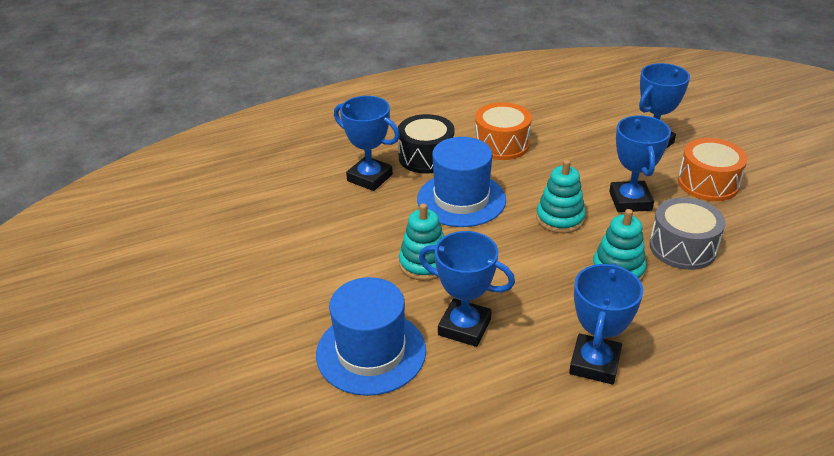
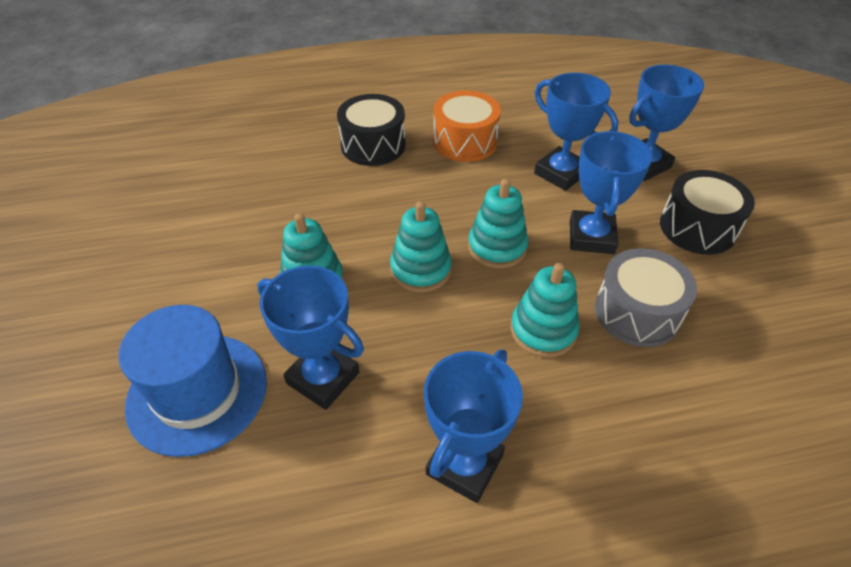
camera: 10 degrees right, 10 degrees up
blue trophy [334,96,400,191] -> blue trophy moved to [534,73,618,191]
blue hat [417,137,506,227] -> none
orange drum [678,138,748,201] -> black drum [660,170,755,255]
none -> turquoise stacking toy [390,201,452,292]

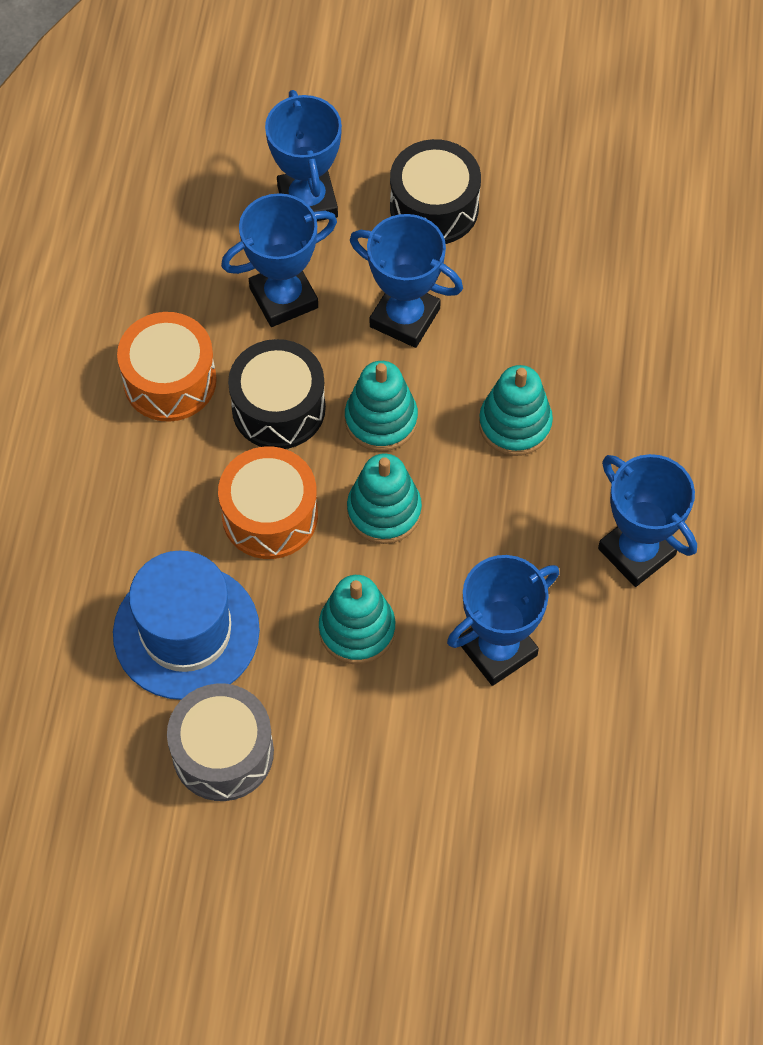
camera: 70 degrees left, 15 degrees up
blue hat [118,305,267,457] -> blue hat moved to [113,550,260,700]
black drum [337,94,406,166] -> black drum moved to [228,339,326,449]
grey drum [595,248,697,347] -> grey drum moved to [167,683,274,801]
none -> orange drum [218,447,318,559]

